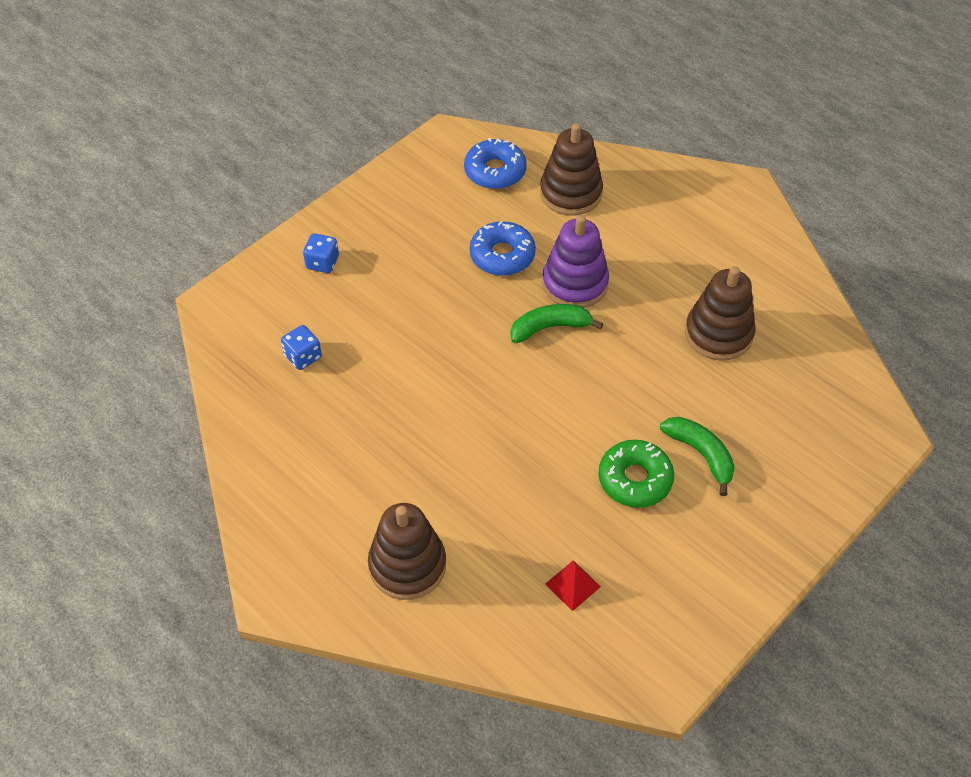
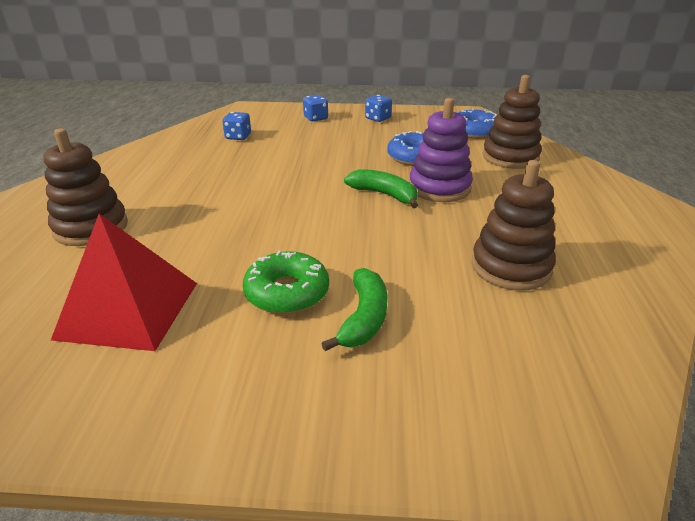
camera: 50 degrees right, 20 degrees down
red pyramid [545,560,601,611] -> red pyramid [51,214,197,351], size x2.32
none -> blue dice [365,95,392,122]

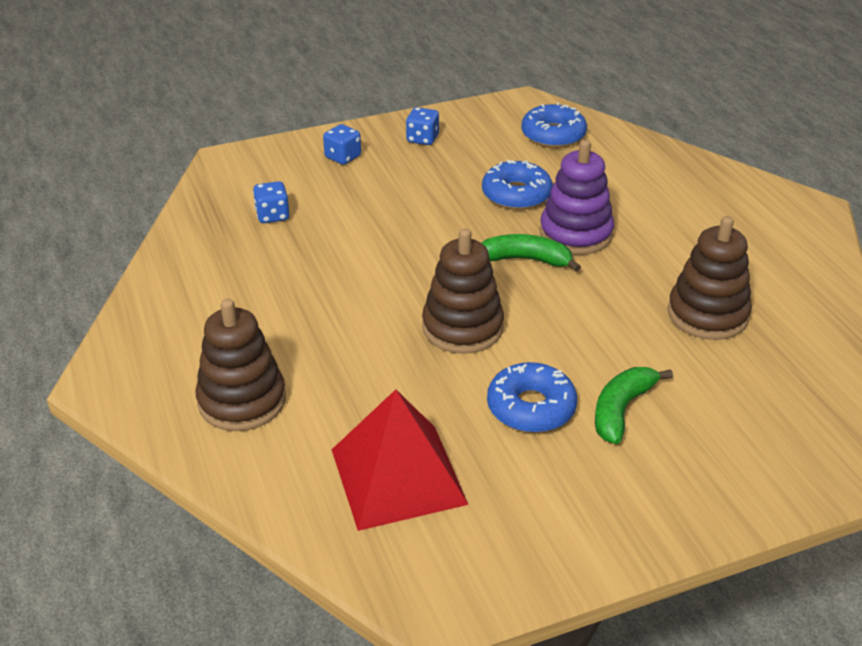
camera: 25 degrees left, 5 degrees up
green donut [243,251,329,314] -> blue donut [487,362,577,433]
green banana [321,268,388,351] -> green banana turned 135 degrees counterclockwise [595,367,673,444]
brown stacking toy [483,75,542,169] -> brown stacking toy moved to [422,228,504,354]

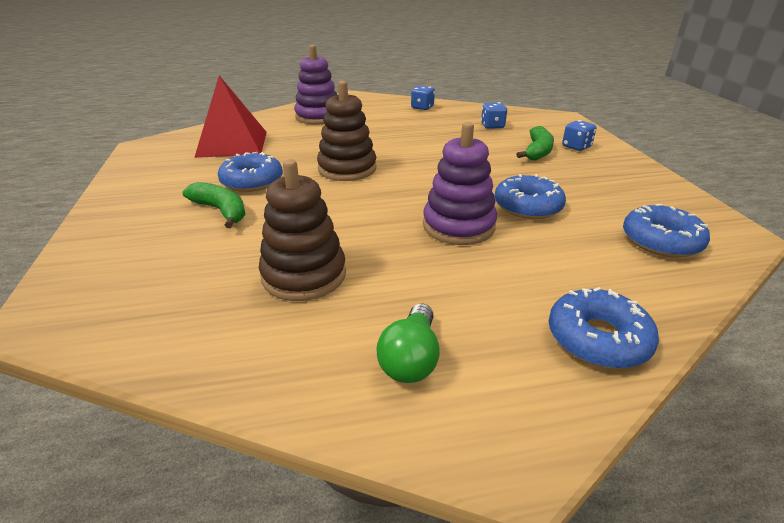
camera: 100 degrees right, 5 degrees down
brown stacking toy [196,299,286,431] -> purple stacking toy [294,45,337,124]
blue dice [406,107,439,145] -> blue dice moved to [411,86,435,110]
green banana [482,234,581,272] -> green banana moved to [516,126,554,161]
none -> green light bulb [376,303,440,383]
none -> blue donut [549,287,659,369]

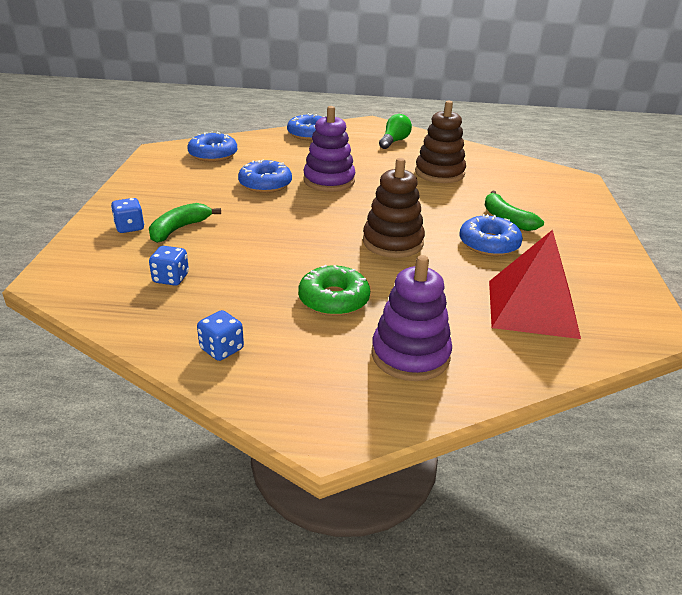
camera: 165 degrees left, 0 degrees up
none -> green donut [298,265,370,316]

